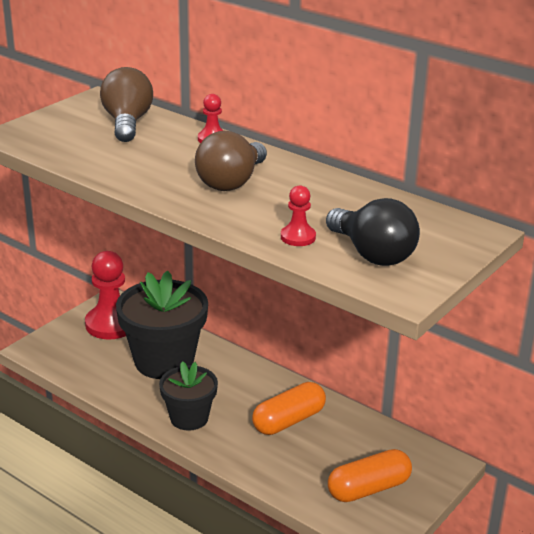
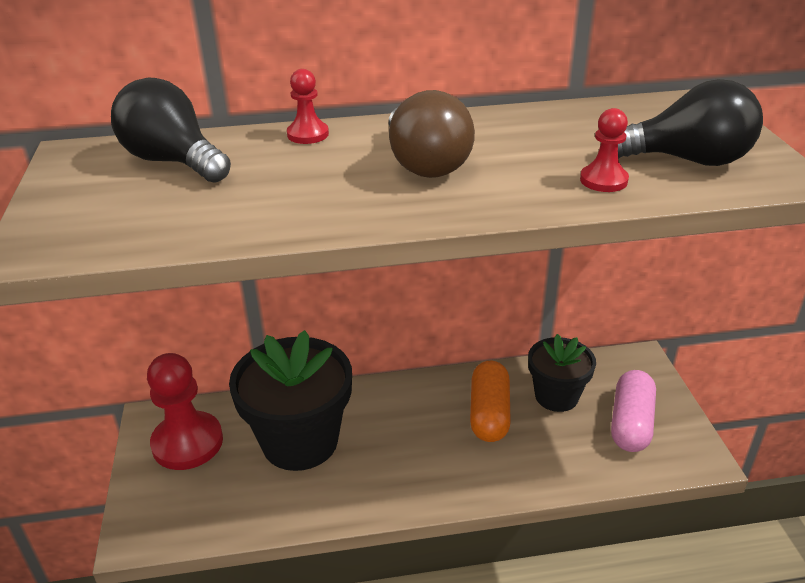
camera: 45 degrees left, 5 degrees up
brown light bulb [100,67,153,142] -> black light bulb [111,78,231,183]
black flower pot [159,361,218,431] -> black flower pot moved to [528,334,596,412]
orange capsule [328,449,412,502] -> pink capsule [611,370,656,452]

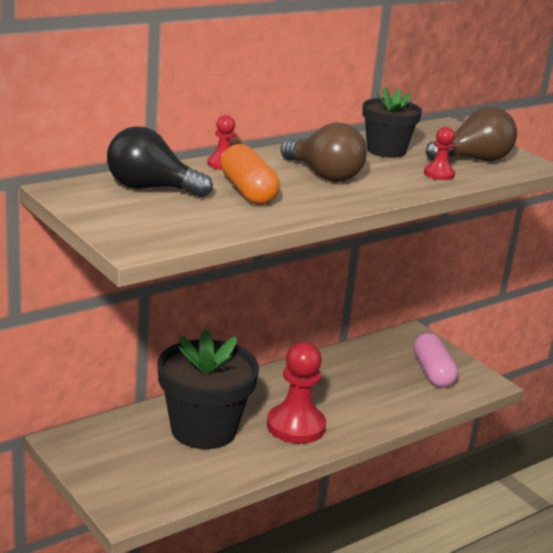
camera: 30 degrees left, 10 degrees down
red pawn [147,353,223,470] -> red pawn moved to [267,342,326,444]
orange capsule [470,361,511,442] -> orange capsule moved to [221,144,280,205]
black flower pot [528,334,596,412] -> black flower pot moved to [362,86,422,158]
black light bulb [618,79,763,166] -> brown light bulb [426,107,517,161]

